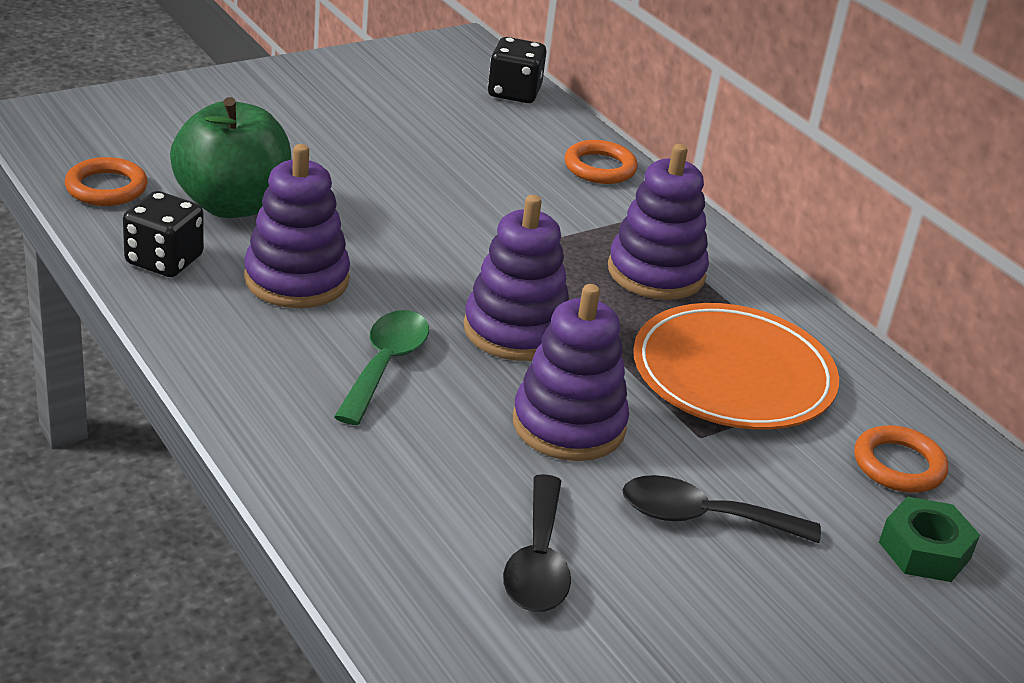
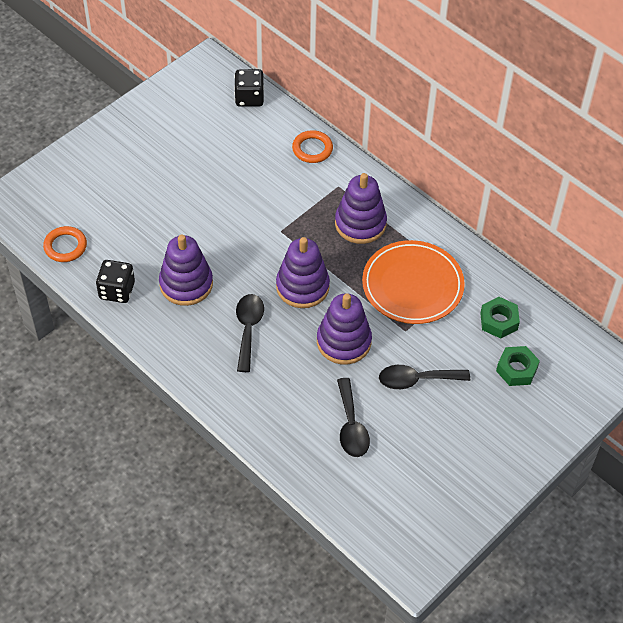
camera: 10 degrees left, 20 degrees up
green apple [170,97,291,218] -> none
green spoon [334,310,429,425] -> black spoon [236,294,264,372]
orange ring [854,425,948,493] -> green nut [480,297,520,339]

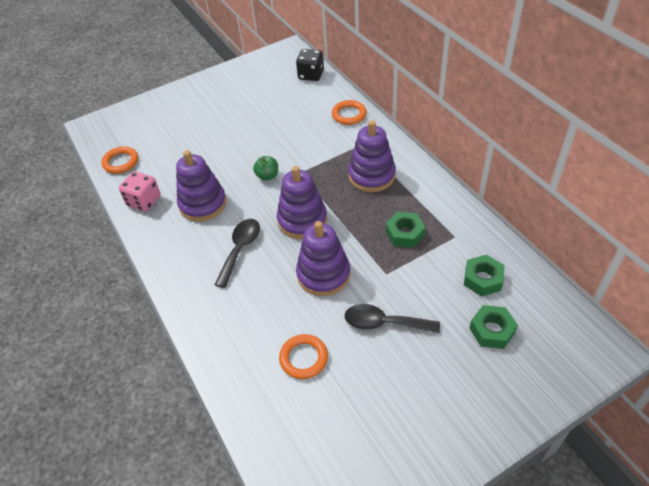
camera: 20 degrees right, 5 degrees down
black dice [96,260,135,303] -> pink dice [119,171,161,212]
black spoon [337,378,370,457] -> orange ring [279,334,328,379]
orange plate [362,240,465,324] -> green nut [386,212,425,248]
none -> green apple [253,156,278,181]

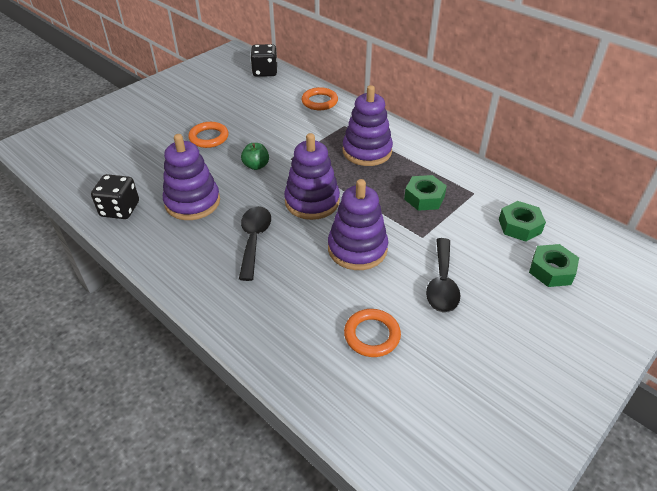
camera: 20 degrees left, 5 degrees down
orange ring [101,146,138,174] -> orange ring moved to [188,122,229,148]
pink dice [119,171,161,212] -> black dice [91,174,139,219]
black spoon [344,304,440,333] -> black spoon turned 75 degrees counterclockwise [426,238,460,313]

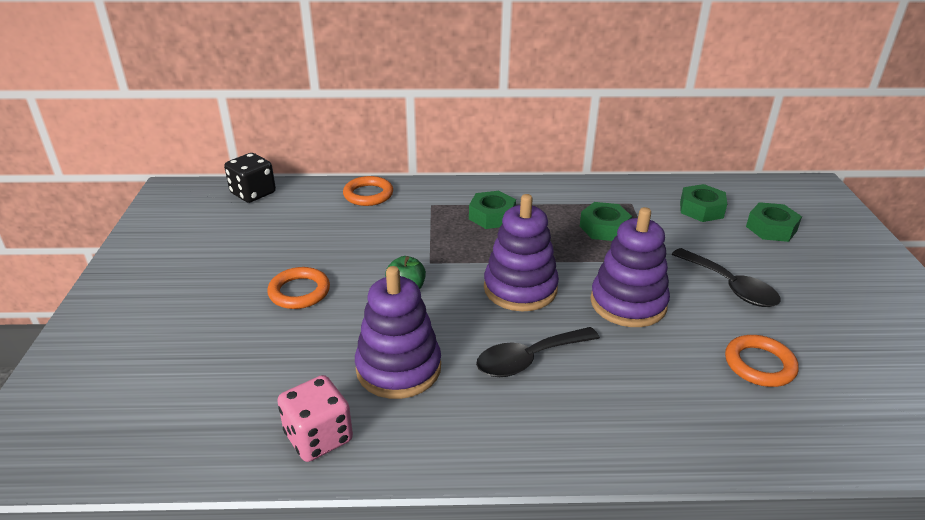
camera: 45 degrees left, 10 degrees down
black dice [91,174,139,219] -> pink dice [277,375,353,462]
black spoon [239,206,271,281] -> black spoon turned 75 degrees counterclockwise [476,327,600,377]
purple stacking toy [343,85,393,166] -> green nut [469,191,516,229]

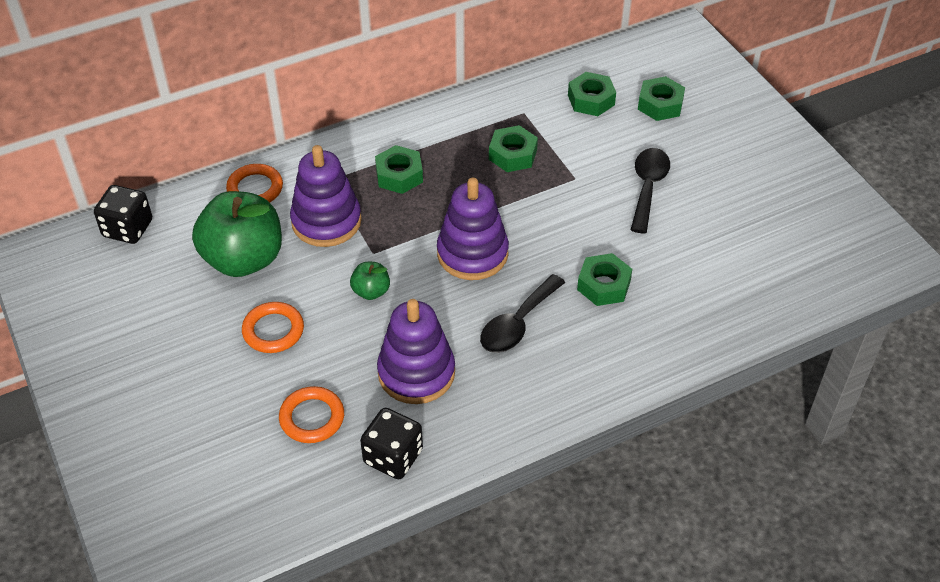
camera: 25 degrees left, 15 degrees up
pink dice [277,375,353,462] -> black dice [360,408,423,479]
purple stacking toy [590,207,670,327] -> purple stacking toy moved to [290,145,362,247]
black spoon [672,248,781,307] -> black spoon turned 105 degrees counterclockwise [631,148,670,234]
orange ring [725,335,799,387] -> orange ring moved to [279,386,344,443]
none -> green apple [192,191,282,277]
none -> green nut [577,253,632,306]

